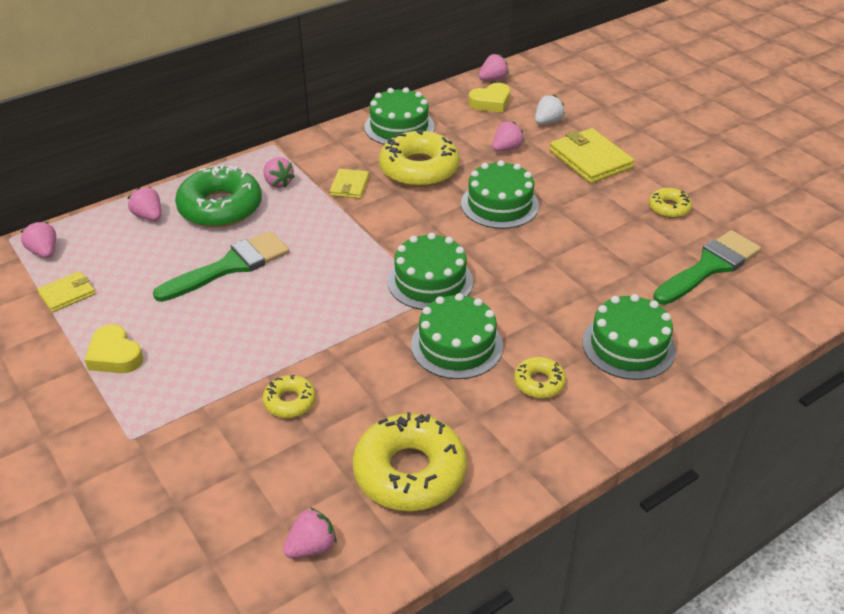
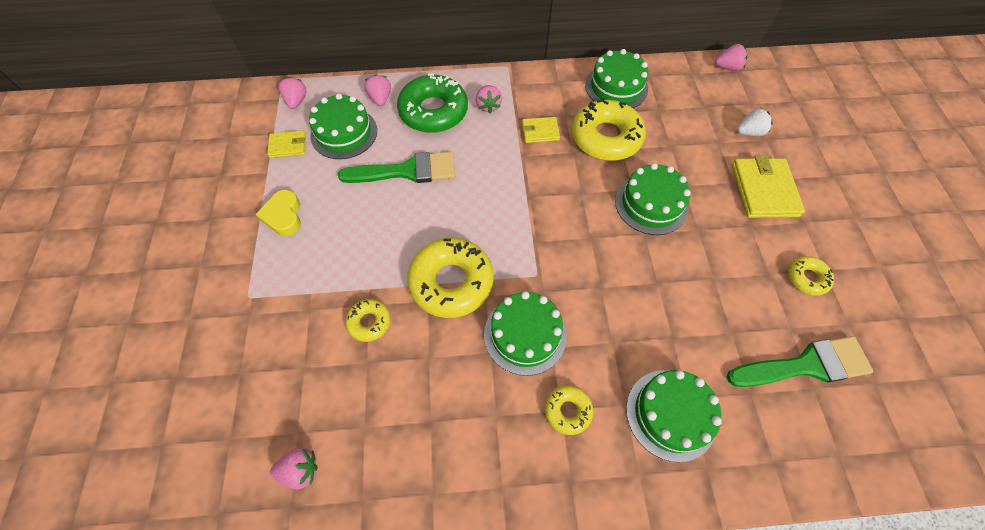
camera: 30 degrees right, 20 degrees up
yellow wallet [330,169,369,199] -> yellow wallet turned 45 degrees clockwise [522,117,560,143]
yellow donut [353,412,467,511] -> yellow donut moved to [407,237,494,318]
green cake [388,233,473,310] -> green cake moved to [309,93,377,159]
yellow heart [468,83,510,113] -> none
pink strawberry [492,121,524,152] -> none

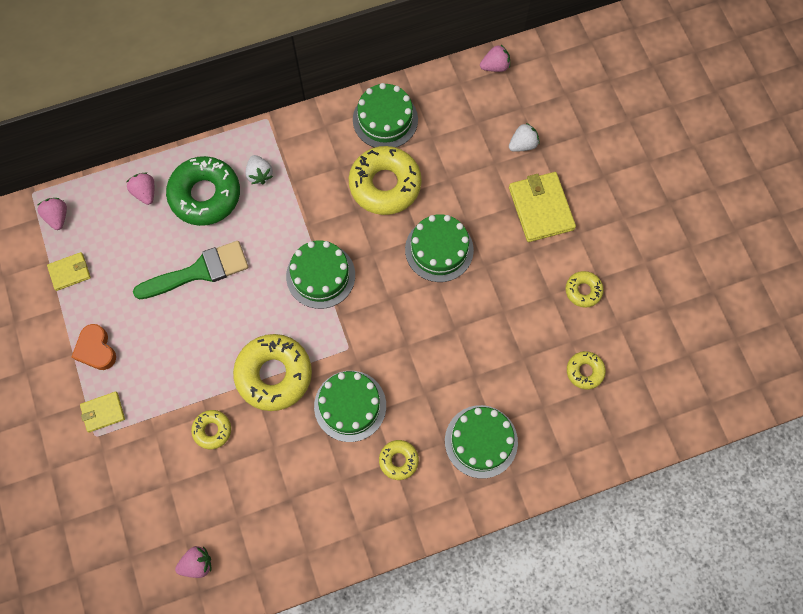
camera: 15 degrees left, 10 degrees up
yellow heart [256,190,301,236] -> orange heart [72,324,116,370]
green cake [309,93,377,159] -> green cake moved to [286,240,355,309]
pink strawberry [476,85,502,113] -> white strawberry [245,155,273,185]
yellow wallet [522,117,560,143] -> yellow wallet moved to [80,392,125,432]
green brush [727,336,873,387] -> yellow donut [567,351,606,390]

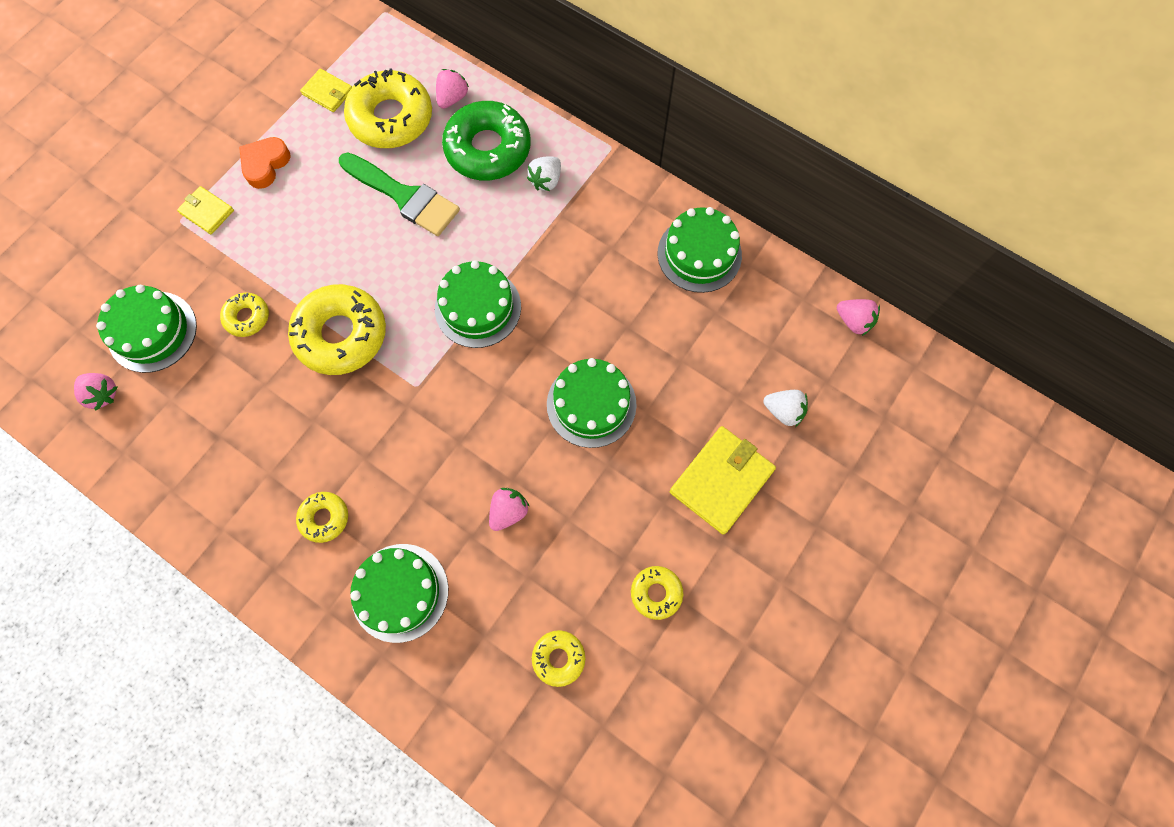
camera: 55 degrees right, 0 degrees up
pink strawberry [37,198,67,230] -> pink strawberry moved to [489,488,530,531]
green cake [314,371,386,442] -> green cake moved to [96,285,197,373]
yellow donut [349,146,422,215] -> yellow donut moved to [344,68,432,148]

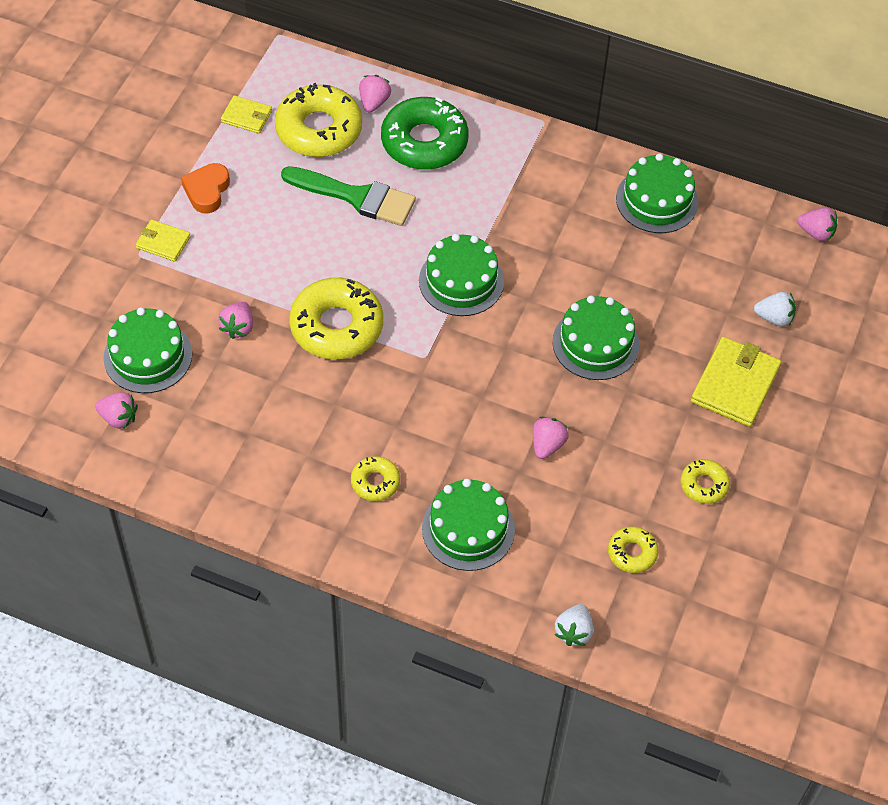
camera: 15 degrees left, 15 degrees down
yellow donut [220,293,269,337] -> pink strawberry [218,302,253,339]
white strawberry [527,156,561,191] -> white strawberry moved to [555,604,593,646]

